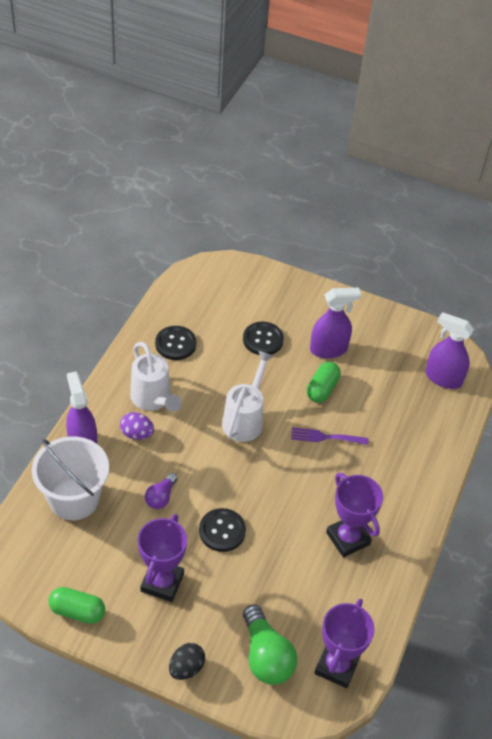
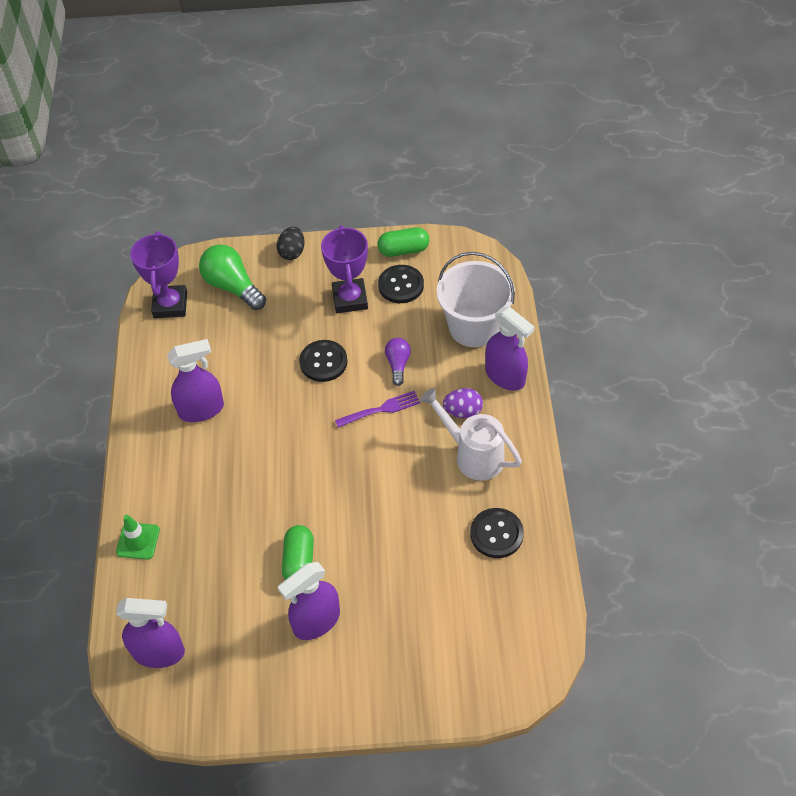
camera: 160 degrees right, 5 degrees up
white watering can [222,351,273,442] -> none
black button [243,322,284,355] -> black button moved to [378,265,424,303]
purple fork [291,427,368,445] -> purple fork moved to [335,391,420,428]
purple trophy [326,473,383,558] -> purple spray bottle [167,339,224,422]
none -> green traffic cone [116,515,160,560]

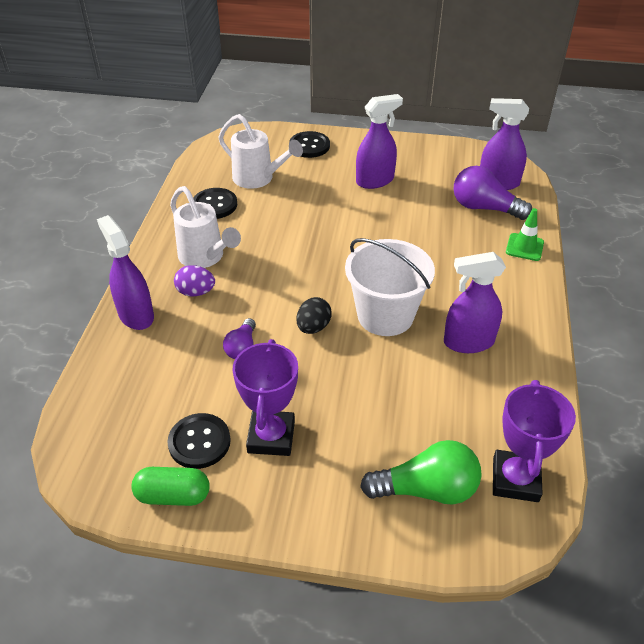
camera: 170 degrees left, 10 degrees down
green light bulb [199,244,266,310] -> green light bulb turned 60 degrees counterclockwise [360,440,482,505]
black egg [277,227,305,260] -> black egg moved to [296,297,332,334]
green capsule [282,525,314,580] -> none
black button [299,340,348,382] -> black button moved to [289,131,330,158]
purple fork [335,391,420,428] -> none
white bucket [437,252,515,347] -> white bucket moved to [345,238,435,336]
none -> white watering can [218,114,303,189]
none -> purple light bulb [453,166,532,220]

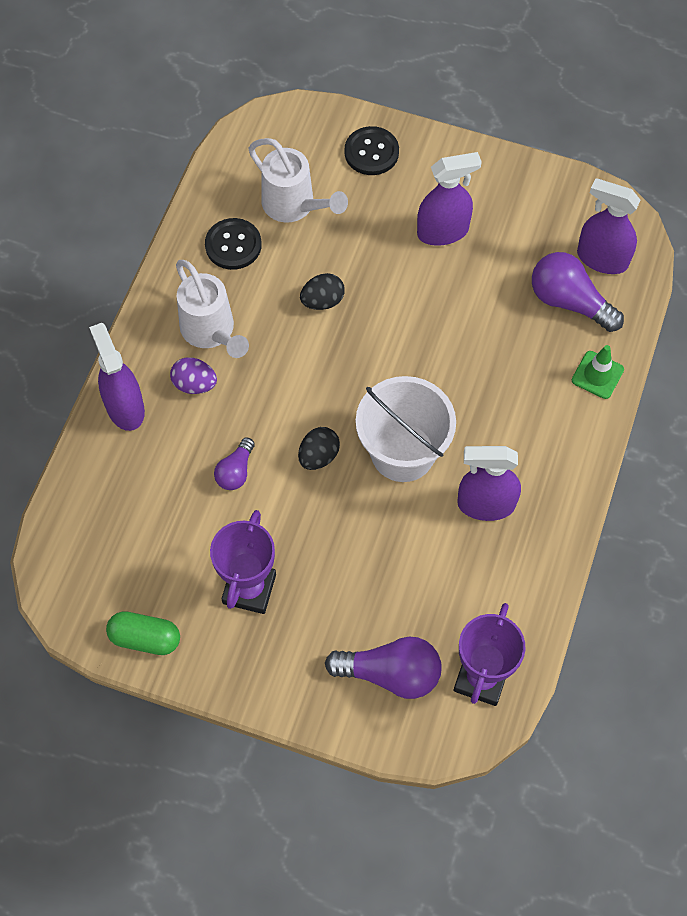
camera: 10 degrees right, 20 degrees up
black button [167,413,231,469] -> none
green light bulb [360,440,482,505] -> purple light bulb [325,637,442,699]
none -> black egg [300,273,345,310]

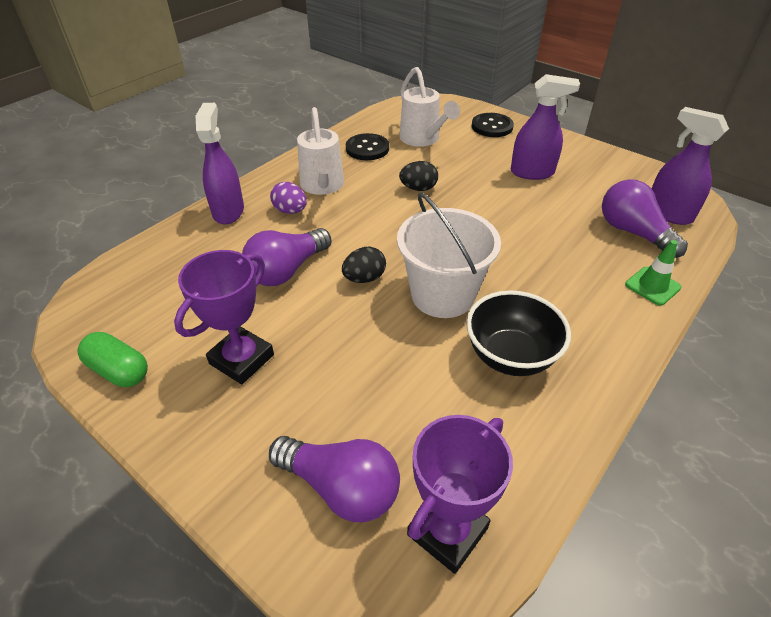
camera: 20 degrees right, 20 degrees down
purple light bulb [214,438,255,490] -> purple light bulb [242,228,331,286], size x1.74
purple spray bottle [457,446,521,521] -> black bowl [466,290,571,376]

